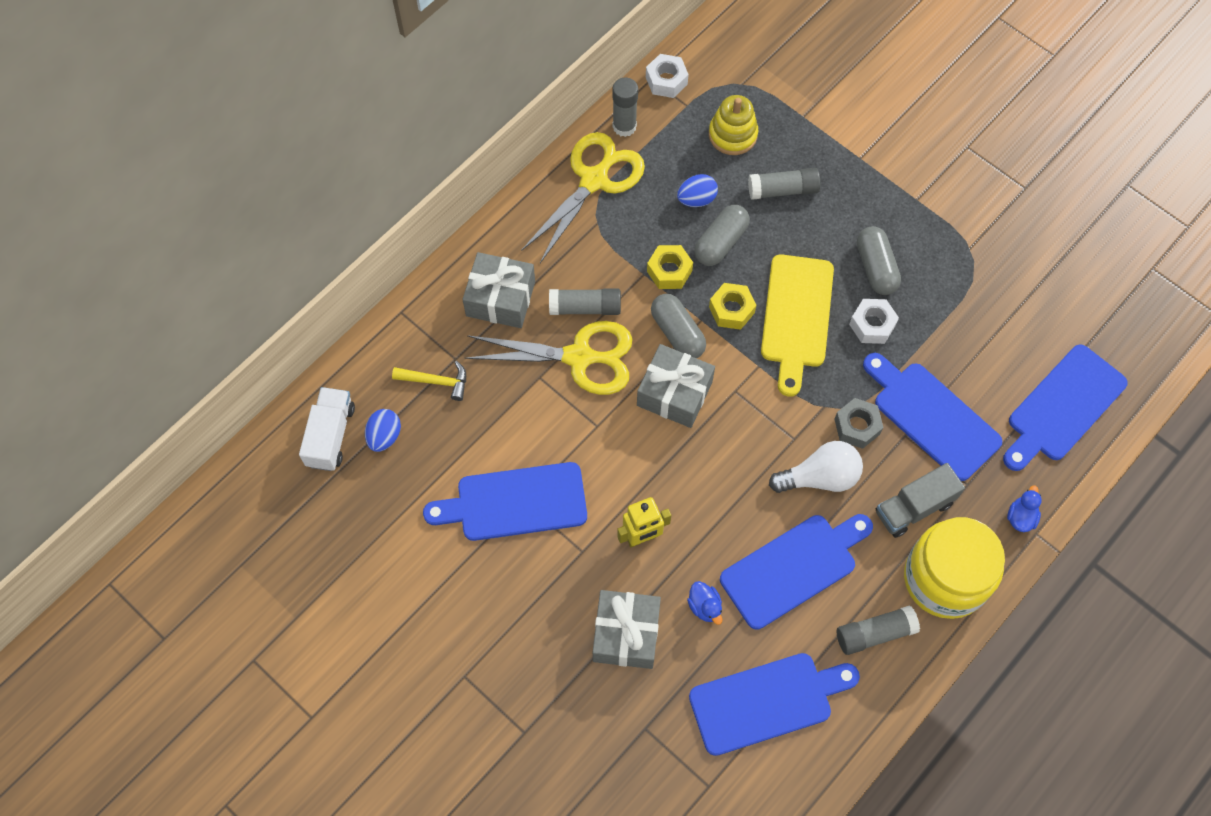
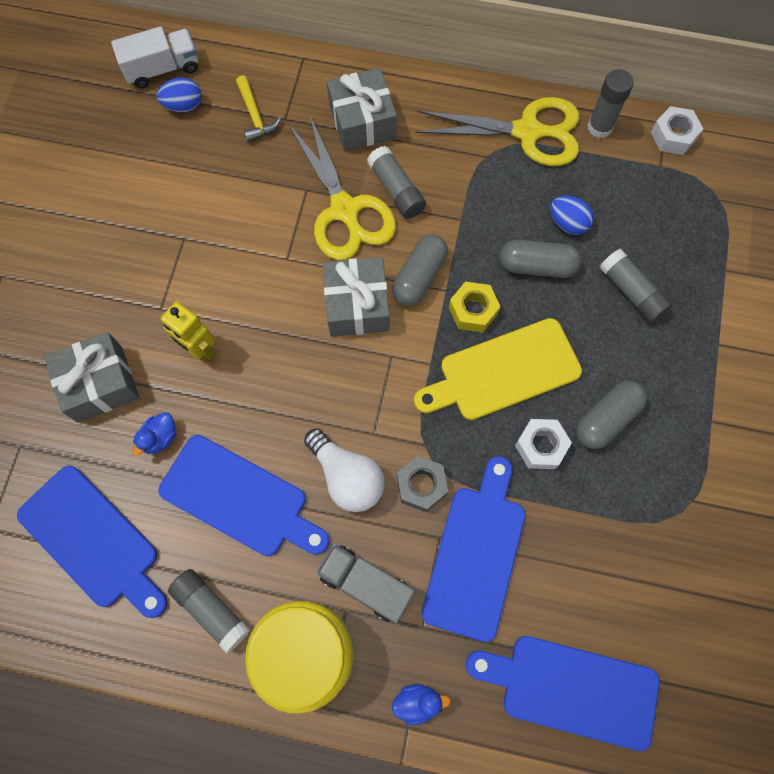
camera: 60 degrees right, 5 degrees up
blue cutting board [423,462,587,541] -> none
yellow nut [647,245,693,289] -> none
yellow stacking toy [709,95,758,155] -> none

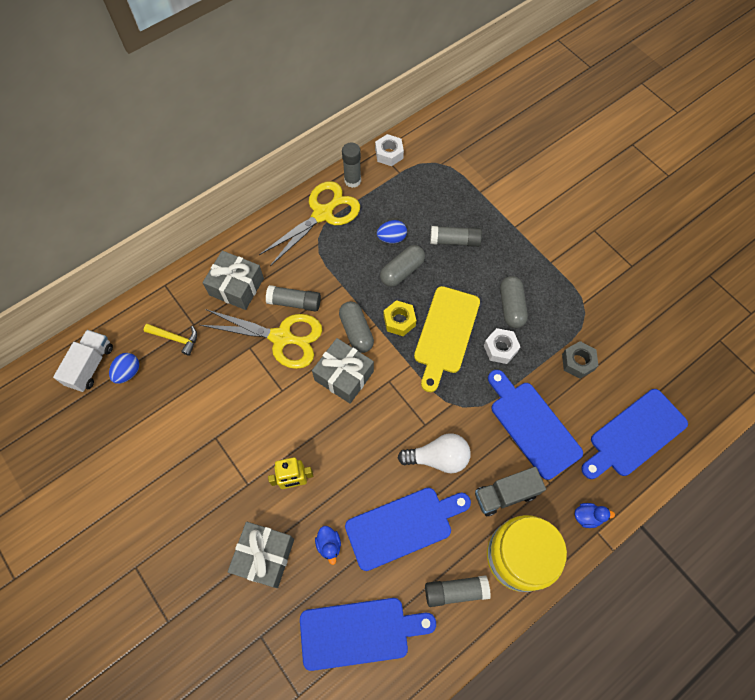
camera: 50 degrees left, 5 degrees down
blue duck [392,684,451,725] -> blue duck turned 60 degrees clockwise [575,503,615,528]
grey nut [397,456,448,512] -> grey nut moved to [562,341,598,379]

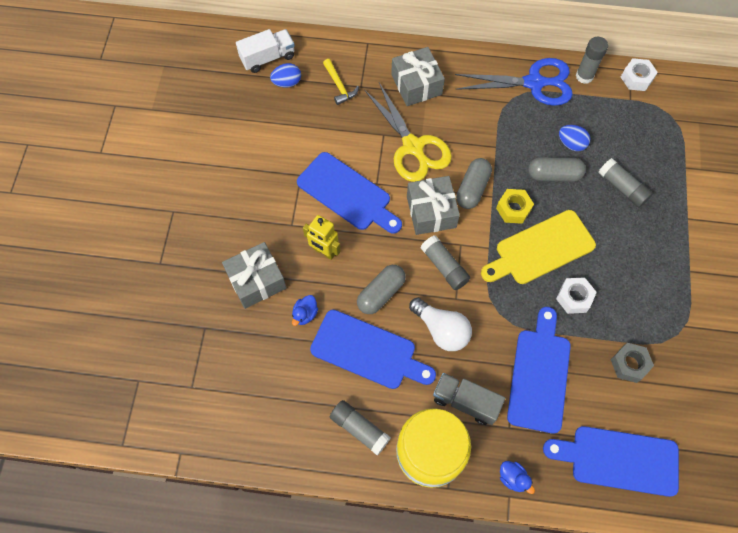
camera: 45 degrees right, 0 degrees up
yellow scissors [259,181,360,266] -> blue scissors [455,58,573,106]
grey glue stick [266,285,321,312] -> grey glue stick moved to [420,235,470,290]
blue cutting board [300,598,436,671] -> blue cutting board moved to [297,152,402,234]
grey capsule [500,276,528,328] -> grey capsule moved to [357,265,406,314]

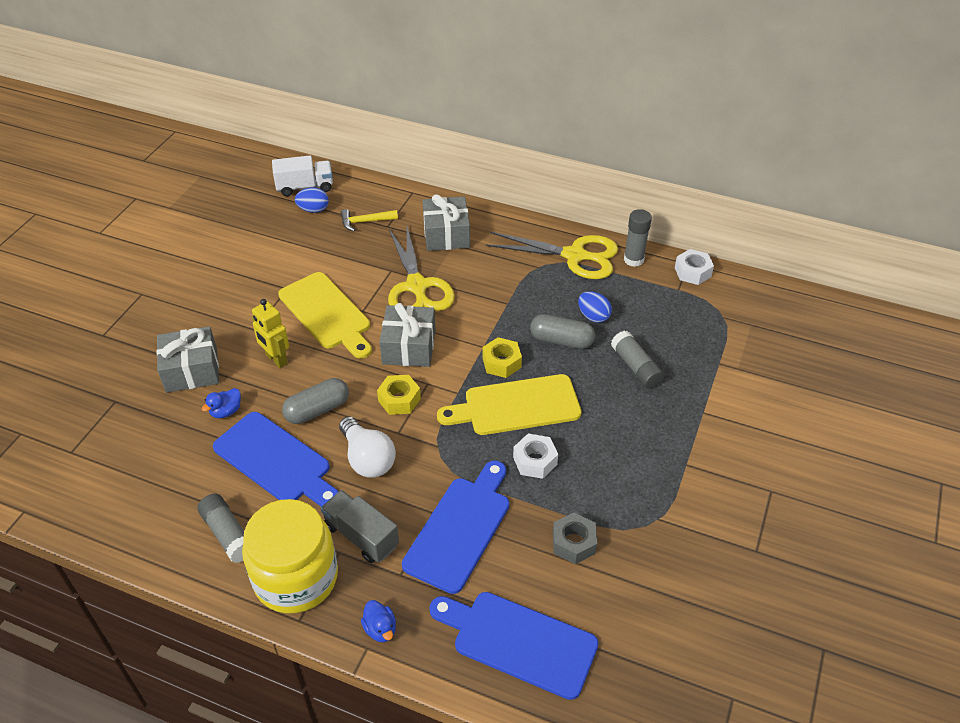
camera: 15 degrees right, 20 degrees down
blue cutting board [297,152,402,234] -> yellow cutting board [278,272,372,358]
yellow hammer [323,59,359,105] -> yellow hammer turned 90 degrees clockwise [341,209,398,232]
grey glue stick [420,235,470,290] -> yellow nut [377,375,421,415]
blue scissors [455,58,573,106] -> yellow scissors [486,232,618,279]
grey capsule [456,158,492,209] -> none

